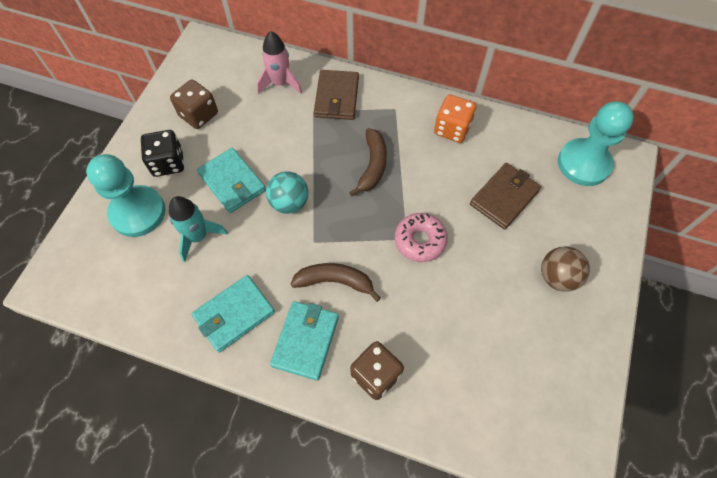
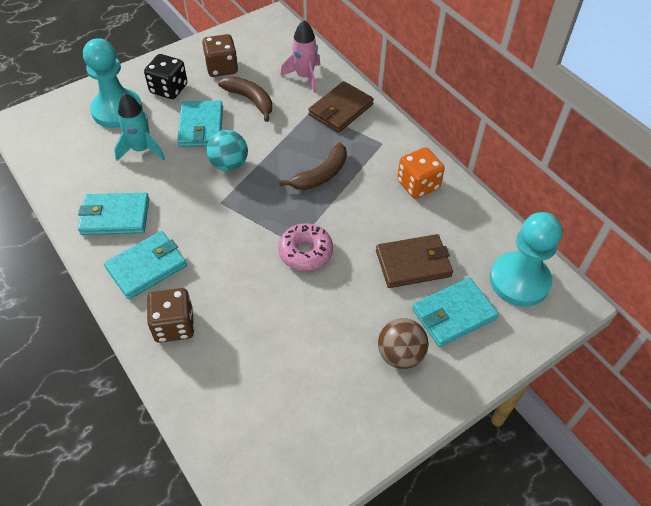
camera: 35 degrees right, 10 degrees down
brown banana [291,263,381,302] -> brown banana moved to [218,76,272,122]
none -> turquoise wallet [412,277,499,347]

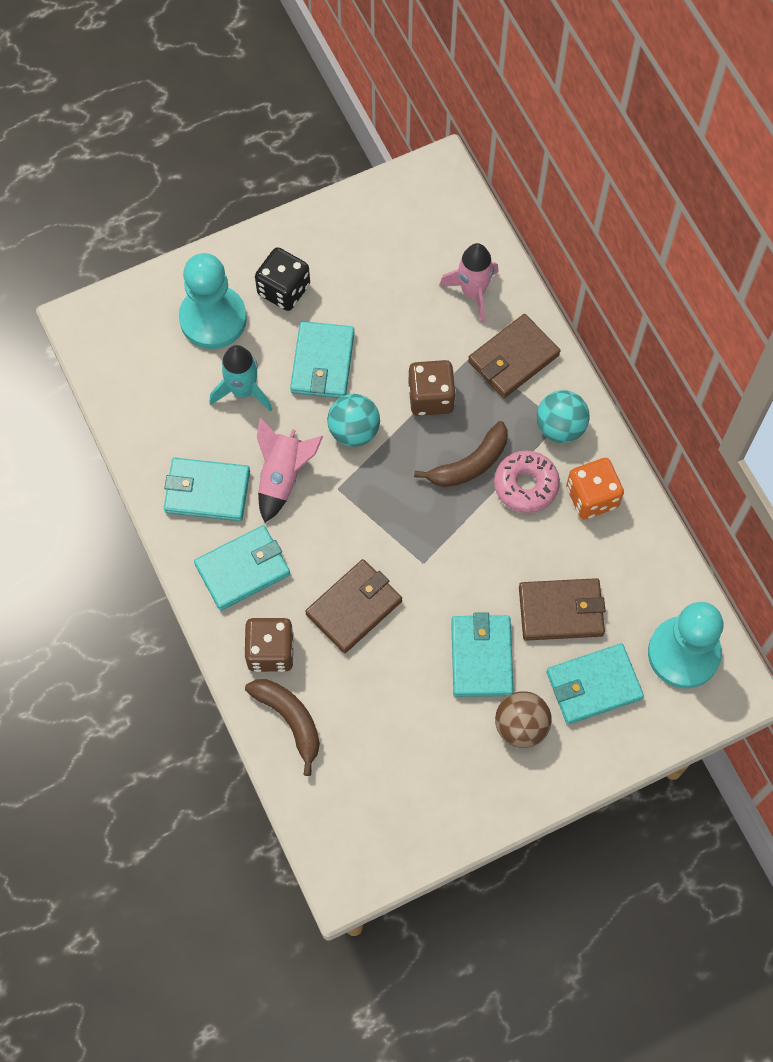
camera: 10 degrees right, 15 degrees up
brown dice [202,34,238,77] -> brown dice moved to [408,360,456,416]
brown banana [218,76,272,122] -> brown banana moved to [245,679,320,776]
pink donut [278,223,333,271] -> pink donut moved to [494,451,560,513]
none -> pink rocket [257,418,323,523]
none -> brown wallet [305,559,402,653]
none -> turquoise wallet [451,612,513,697]
none -> turquoise ball [537,390,589,443]

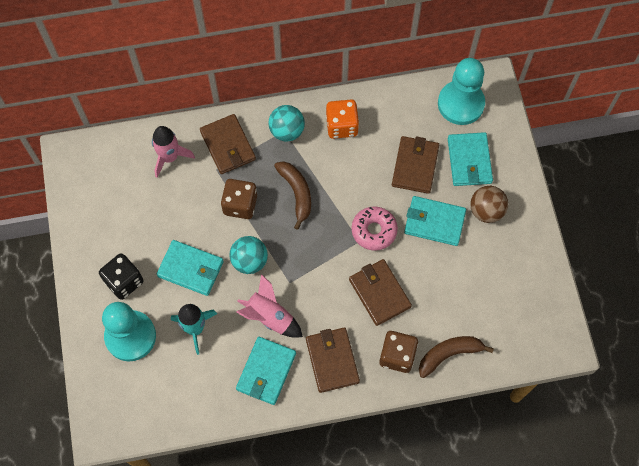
camera: 75 degrees left, 0 degrees up
turquoise wallet [194,525,290,611] -> brown wallet [306,328,360,393]
pink donut [494,451,560,513] -> pink donut moved to [352,206,398,251]

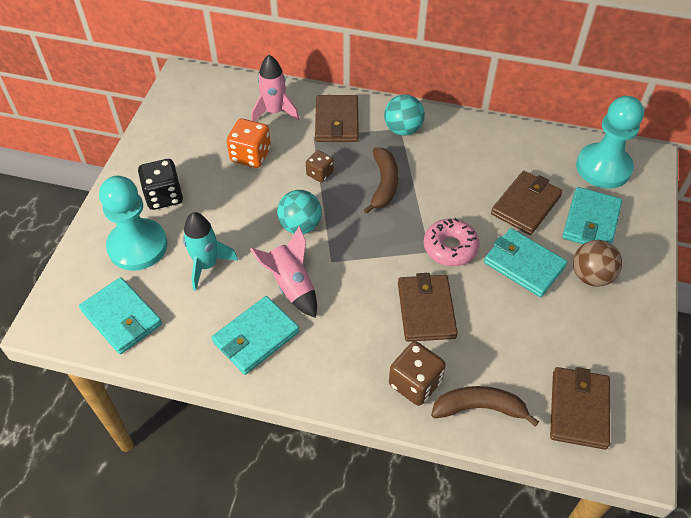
camera: 25 degrees right, 15 degrees down
turquoise wallet [157,240,224,296] -> turquoise wallet moved to [79,277,162,354]
brown dice [221,179,257,219] -> brown dice [306,150,334,183], size x0.62
brown wallet [306,328,360,393] -> brown wallet moved to [550,367,610,450]
orange dice [326,100,359,139] -> orange dice moved to [227,119,271,168]

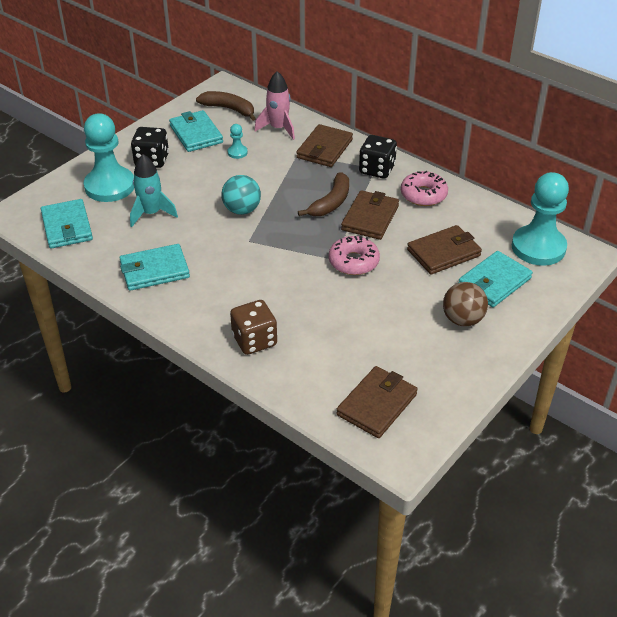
camera: 25 degrees right, 10 degrees down
orange dice [227,119,271,168] -> turquoise pawn [228,124,248,159]
pink rocket [250,226,317,318] -> none
brown dice [306,150,334,183] -> none
turquoise ball [384,95,425,136] -> black dice [359,135,397,179]
brown wallet [398,273,458,342] -> brown wallet moved to [341,190,399,240]
brown banana [431,386,539,427] -> brown banana moved to [196,91,256,121]
turquoise wallet [484,228,567,297] -> turquoise wallet moved to [169,110,223,152]
none -> pink donut [401,171,448,206]

